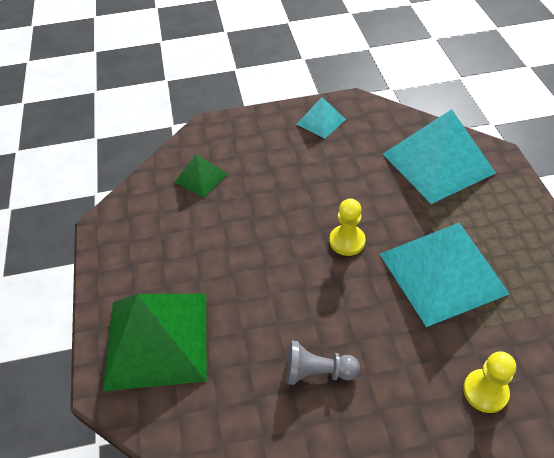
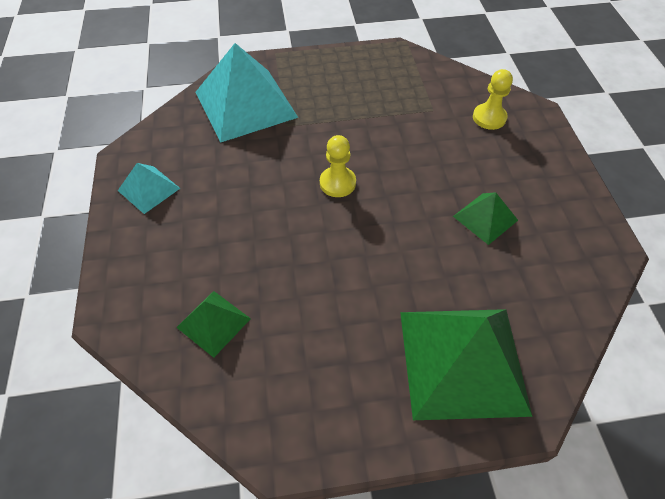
camera: 90 degrees left, 5 degrees up
grey pawn [286,341,360,385] -> green pyramid [453,192,518,245]
turquoise pyramid [380,223,510,327] -> none

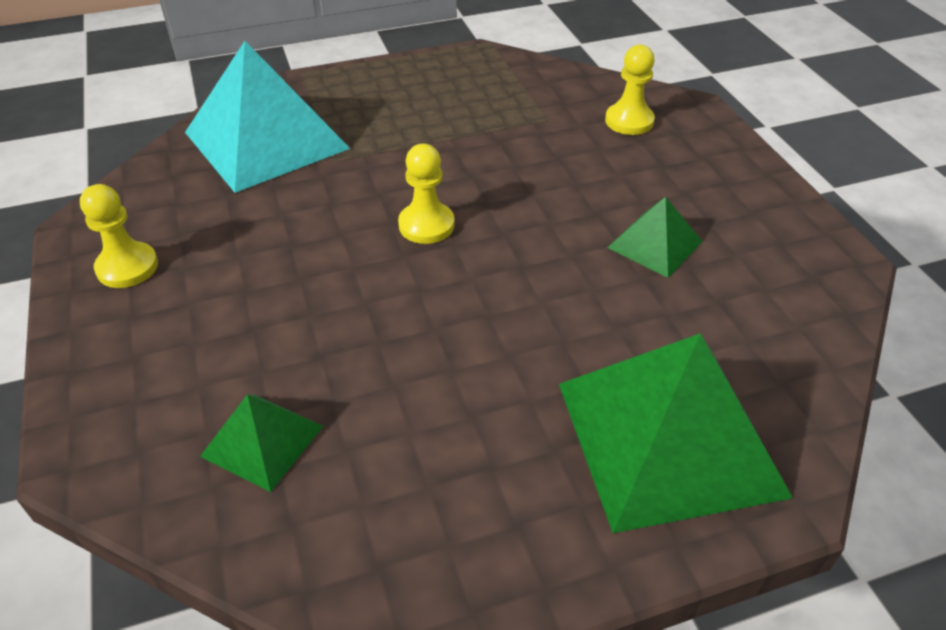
camera: 10 degrees left, 10 degrees down
turquoise pyramid [118,163,180,214] -> yellow pawn [80,184,158,288]

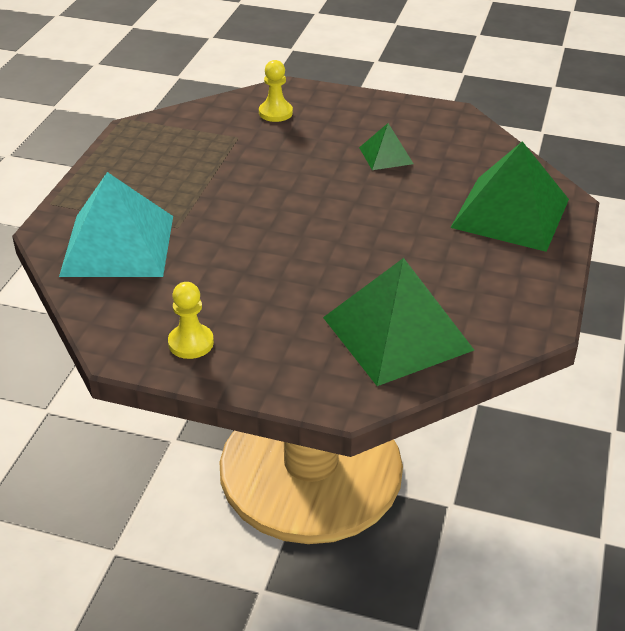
camera: 55 degrees left, 5 degrees down
green pyramid [200,394,323,492] -> green pyramid [323,258,474,386], size x2.05
yellow pawn [398,144,455,244] -> none

